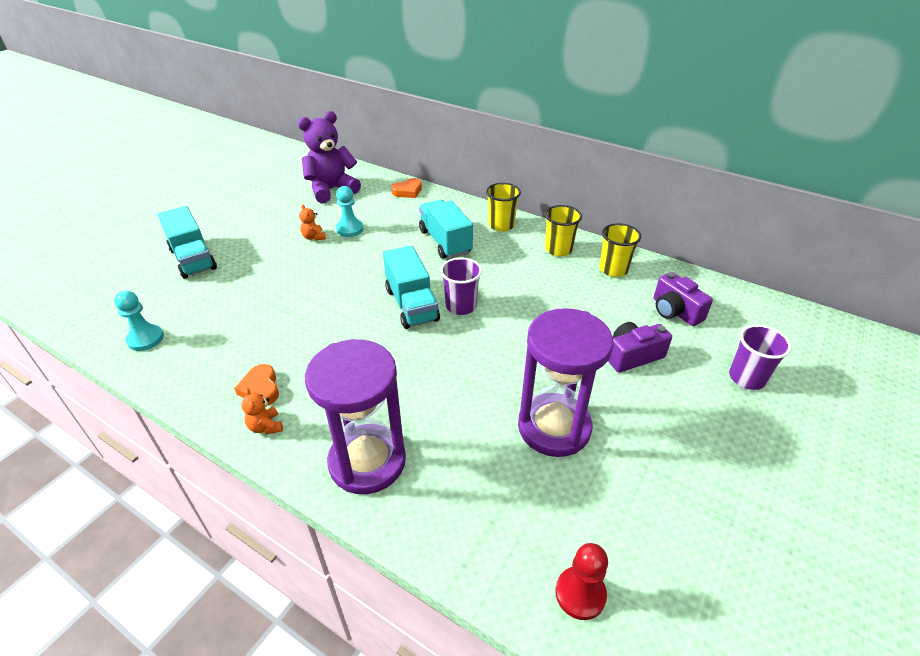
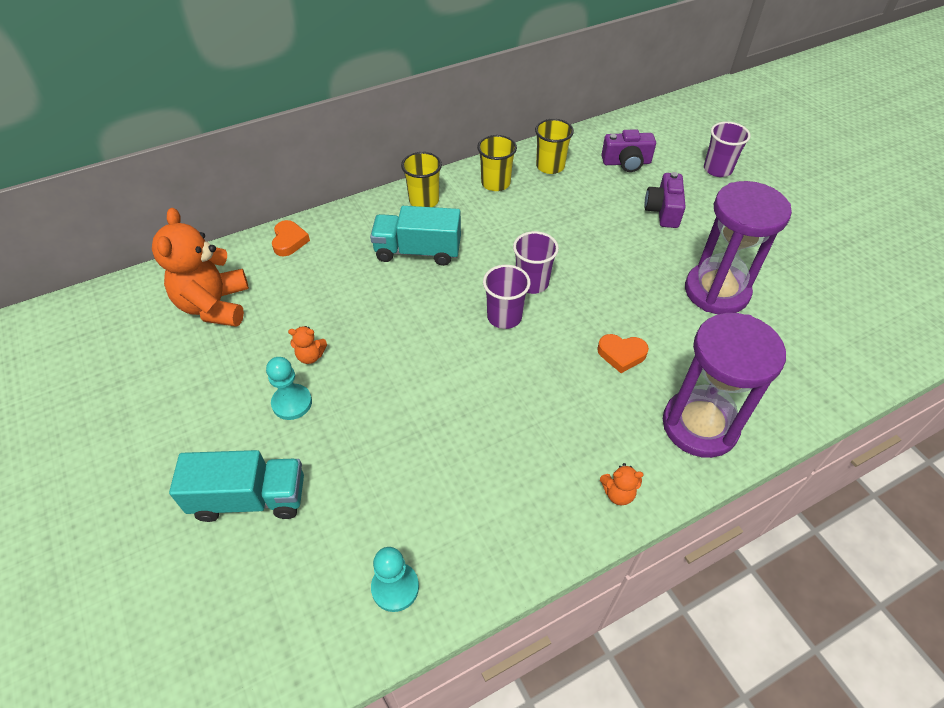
camera: 60 degrees left, 10 degrees up
orange heart [234,364,279,405] -> orange heart moved to [597,334,649,373]
purple teddy bear [298,111,361,203] -> orange teddy bear [152,208,249,327]
turquoise pawn [336,186,364,237] -> turquoise pawn moved to [266,357,312,420]
turquoise truck [383,245,440,329] -> purple cup [483,265,531,329]
red pawn [555,543,608,620] -> none

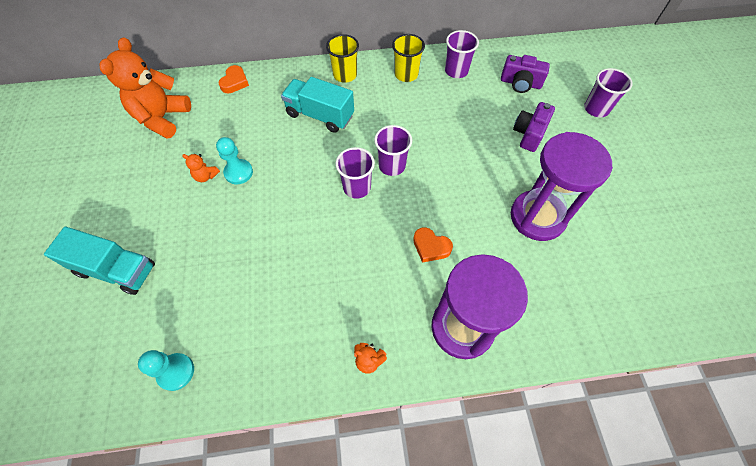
camera: 20 degrees right, 10 degrees up
turquoise pawn [266,357,312,420] -> turquoise pawn moved to [216,137,253,184]
yellow cup [535,119,574,174] -> purple cup [445,30,479,78]

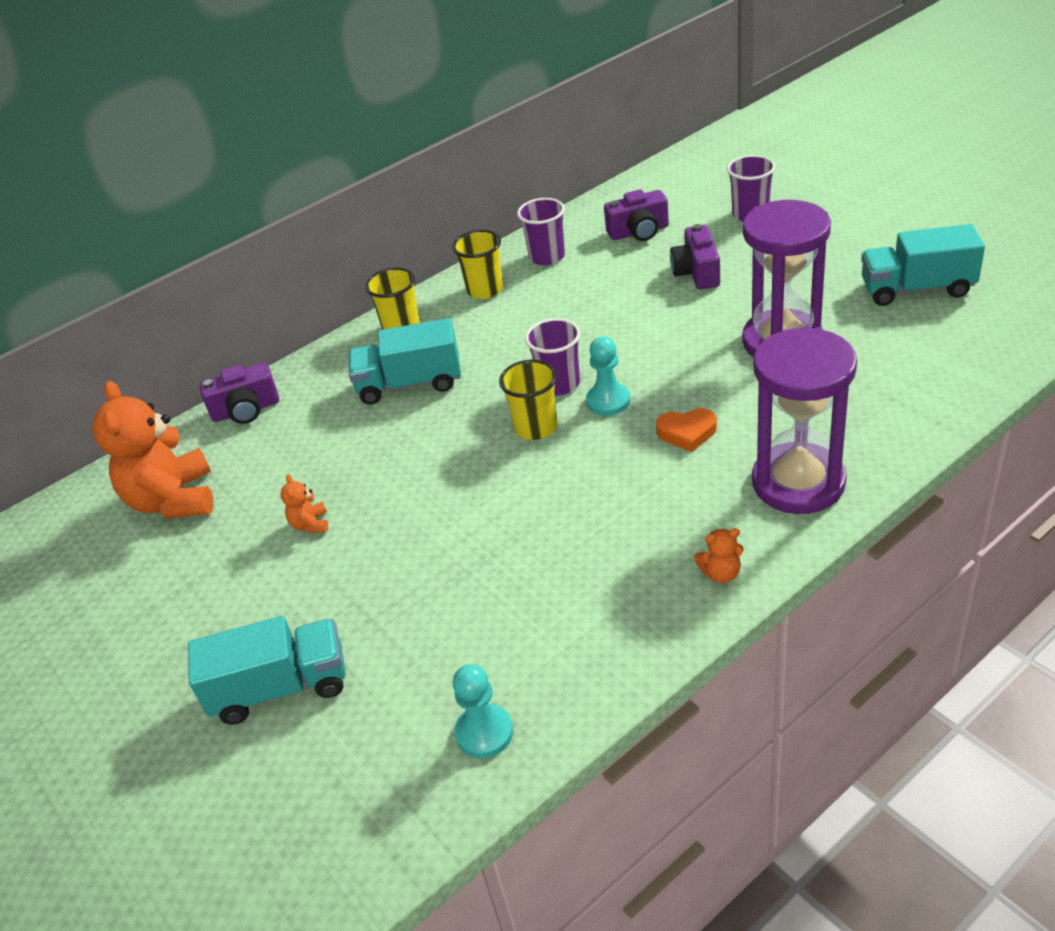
camera: 25 degrees left, 20 degrees down
orange teddy bear [182,154,220,182] -> orange teddy bear turned 90 degrees clockwise [281,474,328,533]
turquoise pawn [216,137,253,184] -> turquoise pawn moved to [586,336,630,416]
orange heart [218,65,249,93] -> purple camera [200,363,279,424]
purple cup [336,147,375,199] -> yellow cup [499,360,557,440]
none -> turquoise truck [861,224,985,306]

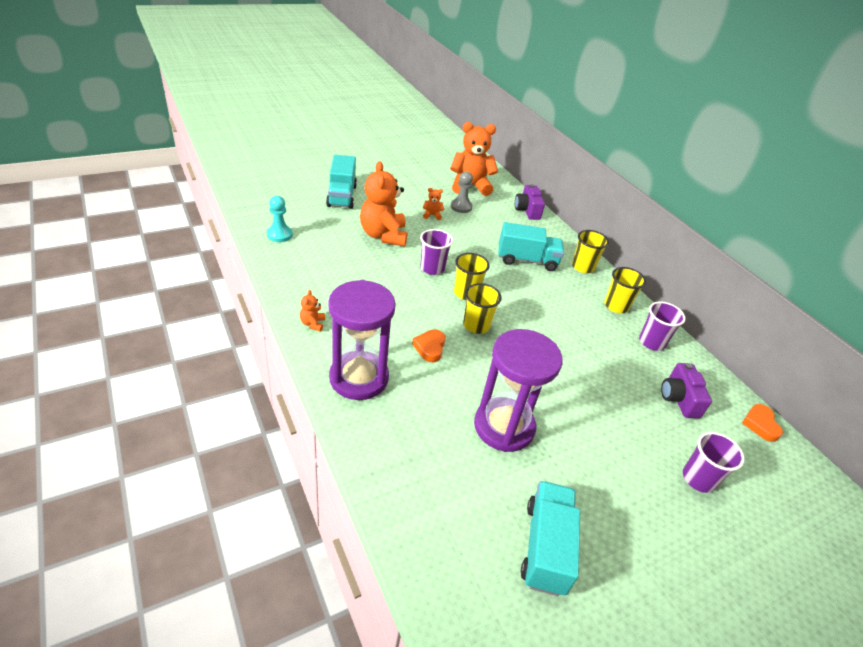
camera: 90 degrees right, 0 degrees up
turquoise truck [349,318,461,405] -> turquoise truck turned 90 degrees clockwise [498,222,564,271]
purple cup [525,318,580,396] -> purple cup moved to [420,229,453,275]
turquoise pawn [586,336,630,416] -> yellow cup [463,283,502,334]
purple camera [670,224,720,290] -> none
none -> orange teddy bear [360,161,408,246]
none -> grey pawn [451,172,473,213]
none -> orange heart [742,404,783,442]

